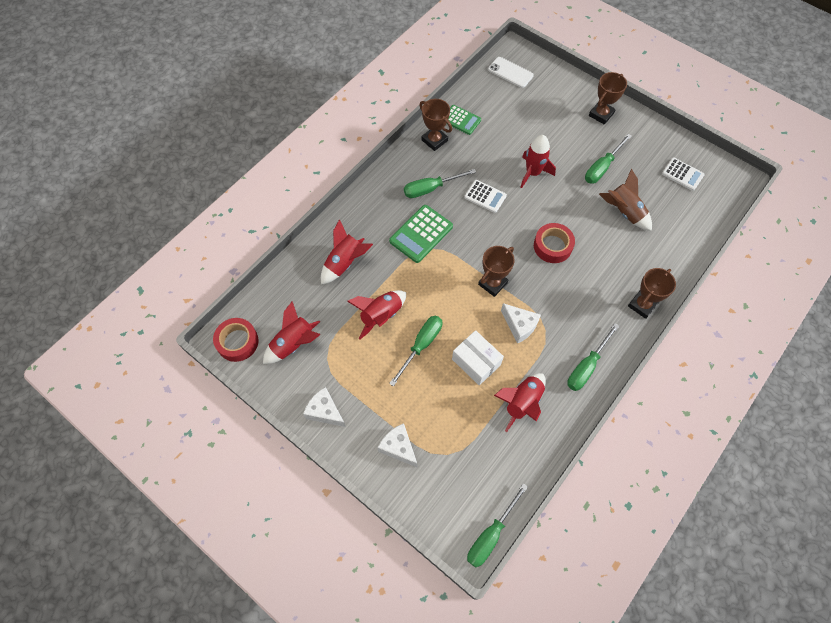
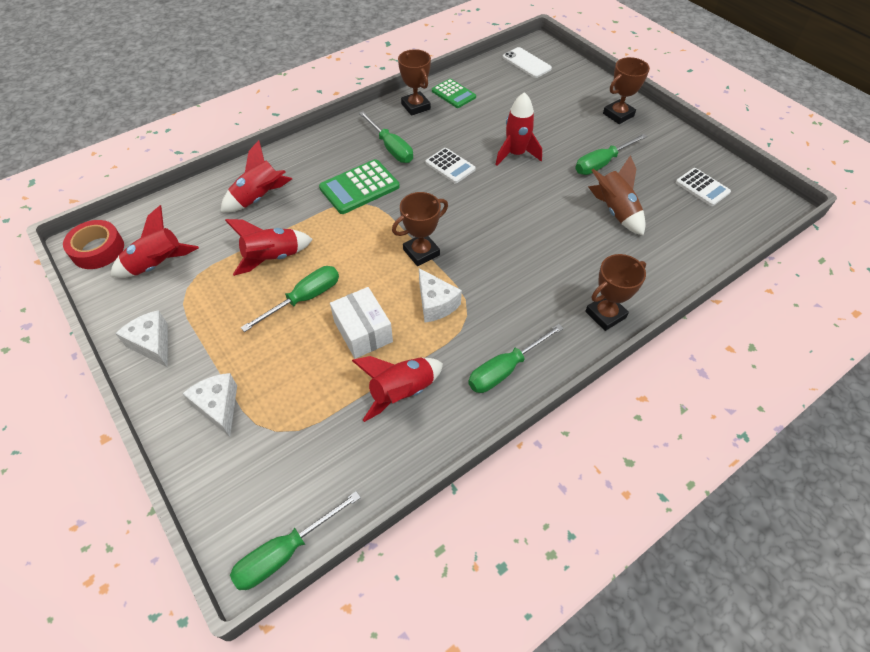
camera: 15 degrees right, 10 degrees down
green screwdriver [404,169,476,198] -> green screwdriver turned 120 degrees counterclockwise [359,111,413,163]
red tape [534,223,575,263] -> none

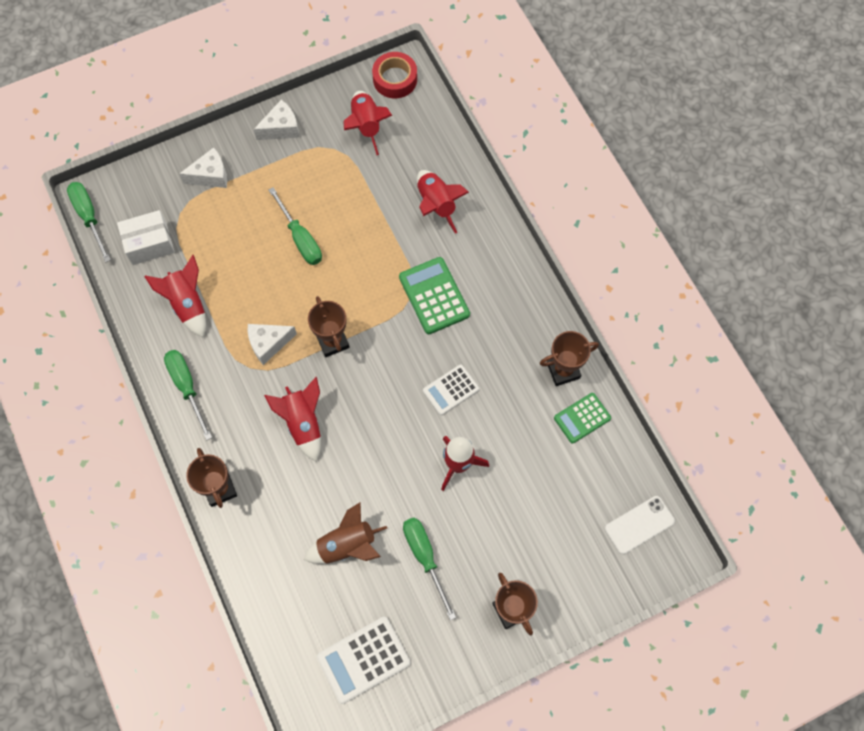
camera: 100 degrees right, 15 degrees up
red rocket [225,219,313,276] -> red rocket moved to [264,376,321,462]
white box [330,287,393,359] -> white box moved to [117,210,175,265]
green screwdriver [359,111,413,163] -> none
white calculator [676,168,731,206] -> white calculator [317,617,410,704], size x1.52

